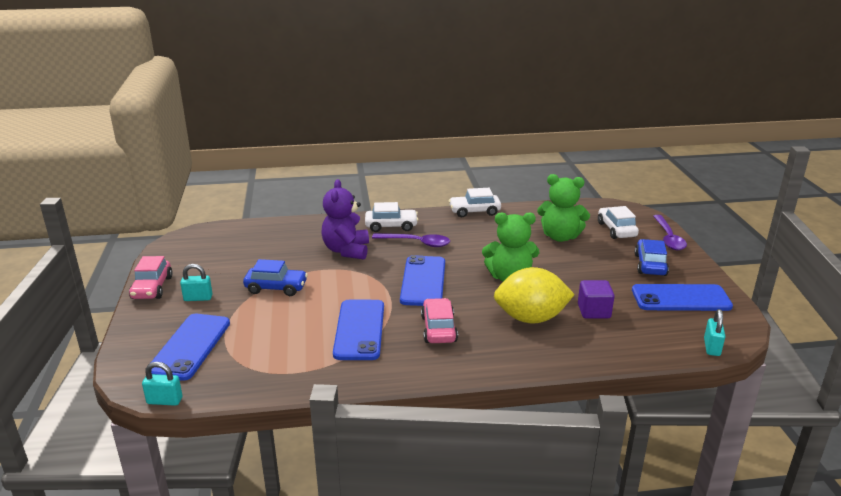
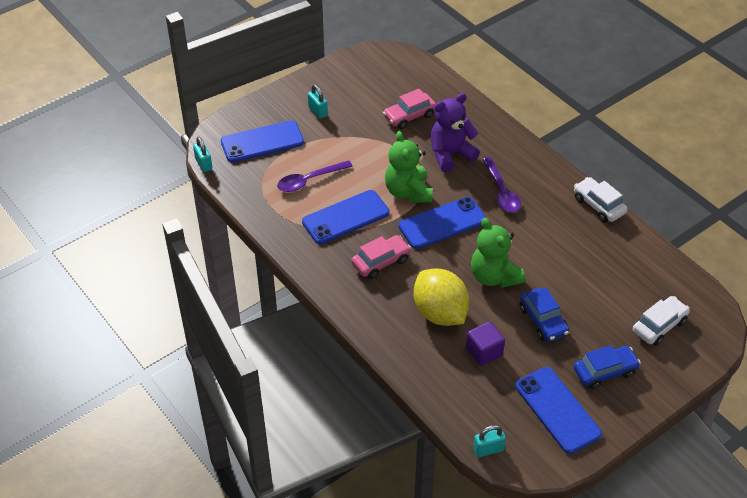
camera: 60 degrees right, 20 degrees up
pink car [129,256,173,299] -> pink car moved to [383,89,436,129]
blue car [243,259,308,296] -> blue car moved to [520,288,569,342]
white car [365,202,418,232] -> none
green teddy bear [537,174,590,242] -> green teddy bear moved to [385,131,433,203]
purple spoon [653,215,687,250] -> purple spoon moved to [277,160,353,192]

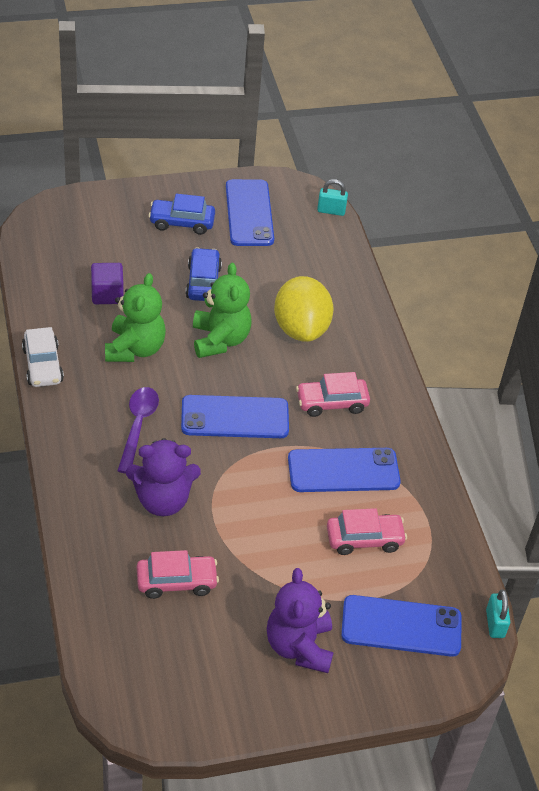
camera: 160 degrees left, 0 degrees up
purple spoon [277,160,353,192] -> pink car [327,508,407,555]
turquoise padlock [308,84,328,119] -> purple teddy bear [267,568,334,673]
green teddy bear [385,131,433,203] -> green teddy bear moved to [105,273,166,362]
purple cube [466,321,505,366] -> purple cube moved to [91,263,124,304]
white car [633,296,690,346] -> none

